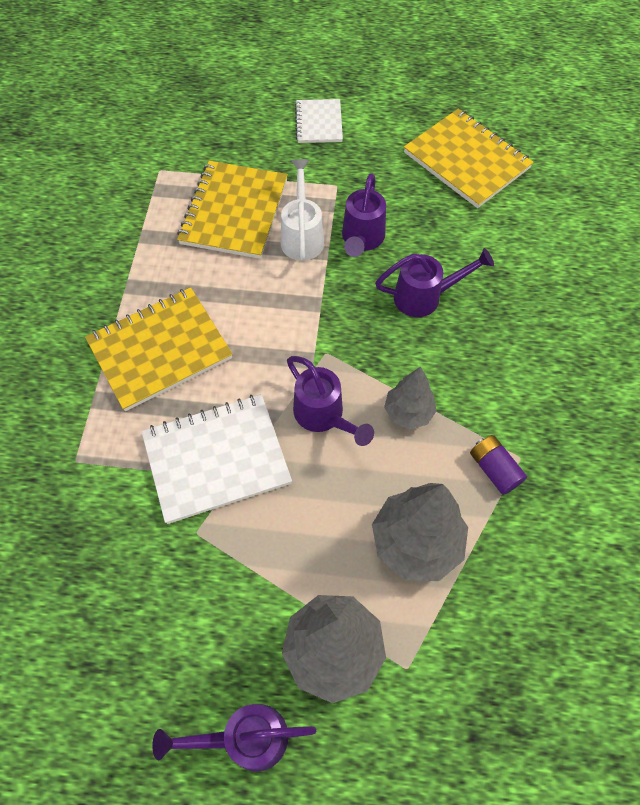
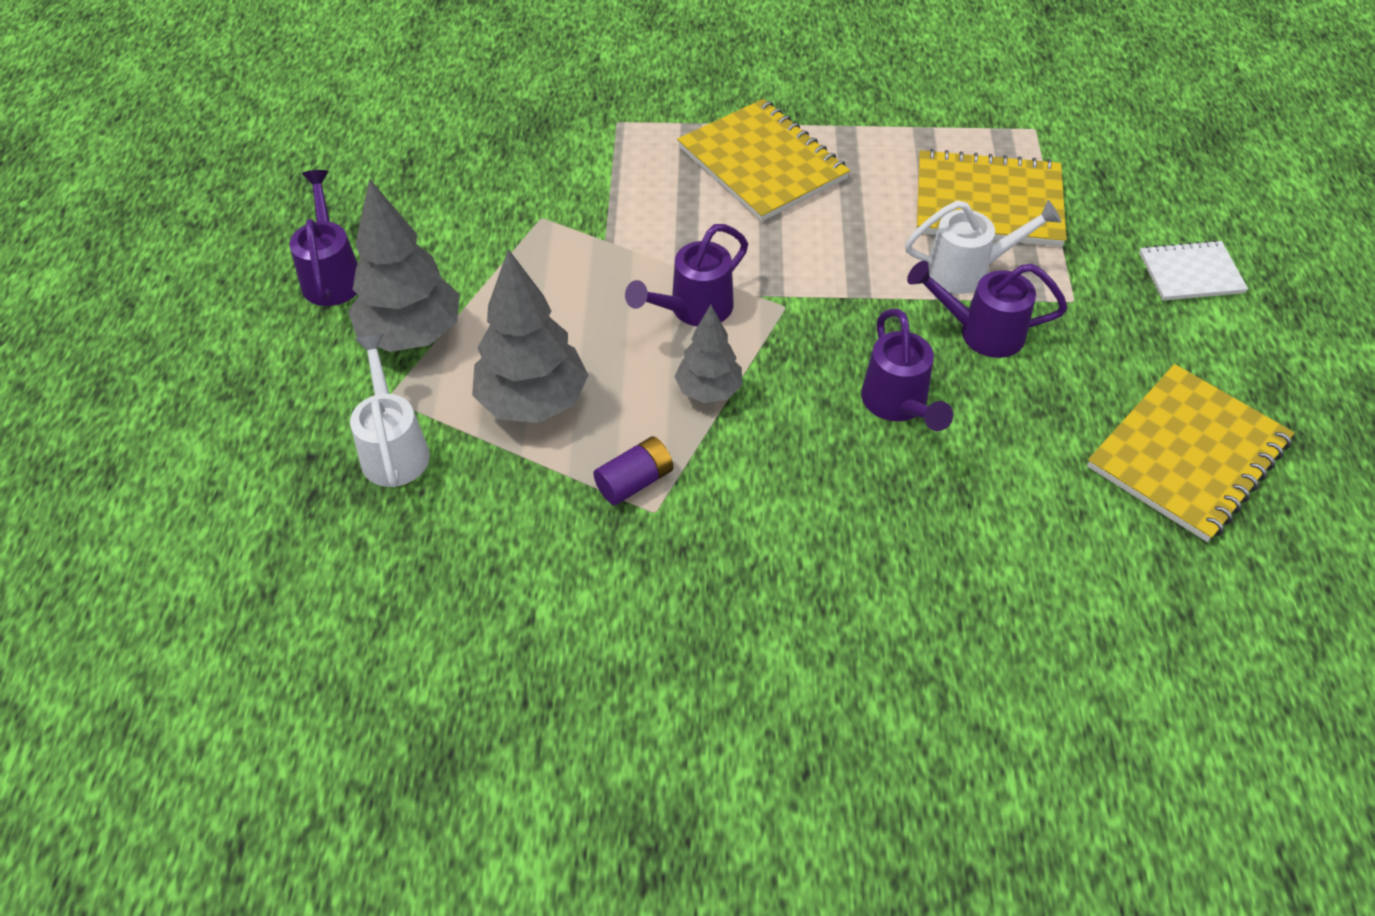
camera: 85 degrees right, 10 degrees down
white notebook [141,394,292,524] -> none
none -> white watering can [350,334,430,487]

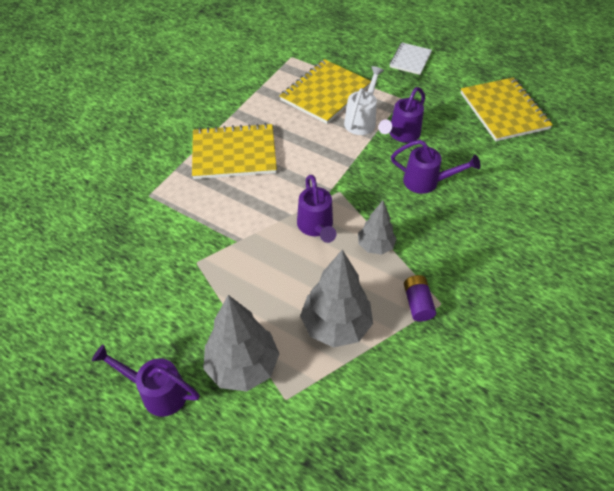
camera: 60 degrees left, 0 degrees up
white watering can [350,334,430,487] -> none

